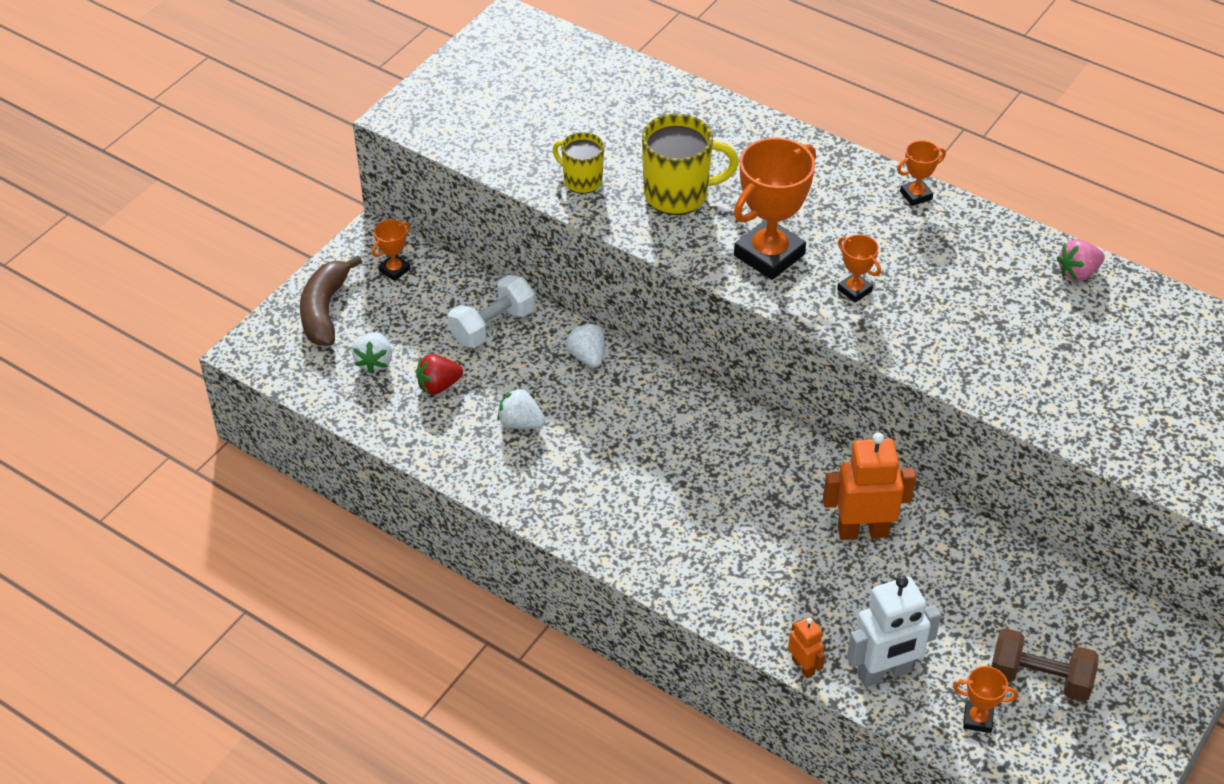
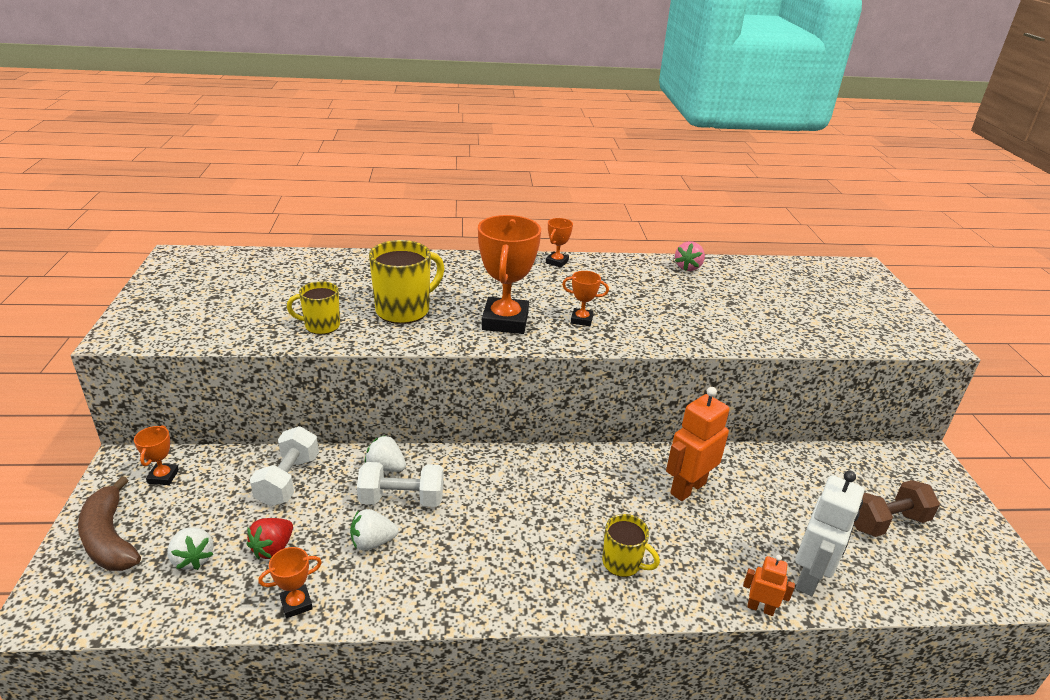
camera: 40 degrees left, 15 degrees down
orange trophy [953,666,1018,733] -> orange trophy moved to [258,547,322,618]
none -> white dumbbell [357,462,444,507]
none -> yellow mug [602,514,660,577]

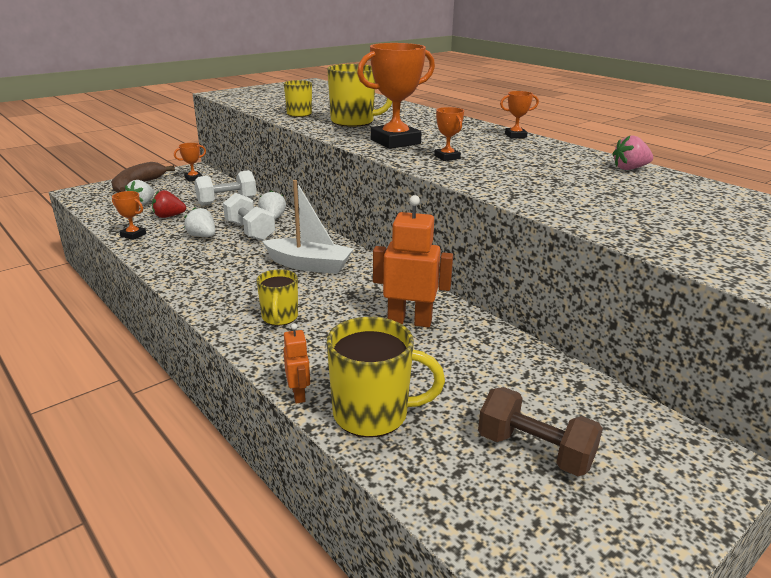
camera: 55 degrees right, 5 degrees down
white robot [795,471,864,596] -> yellow mug [327,317,445,438]
none -> white boat [262,180,353,274]

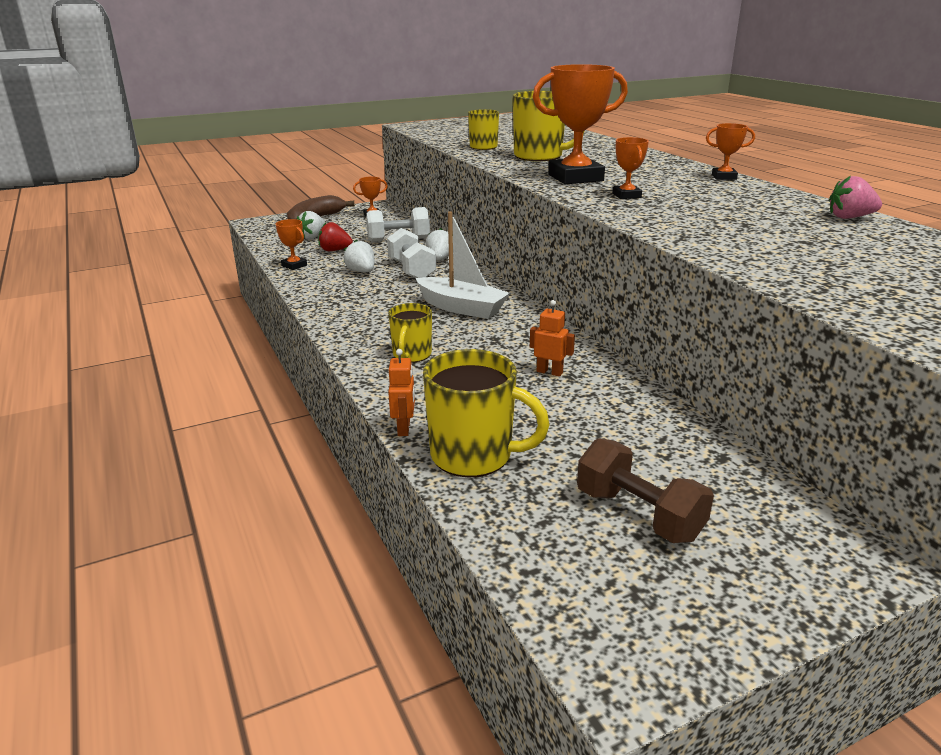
camera: 15 degrees right, 0 degrees up
orange robot [373,195,453,328] -> orange robot [530,300,575,377], size x0.52

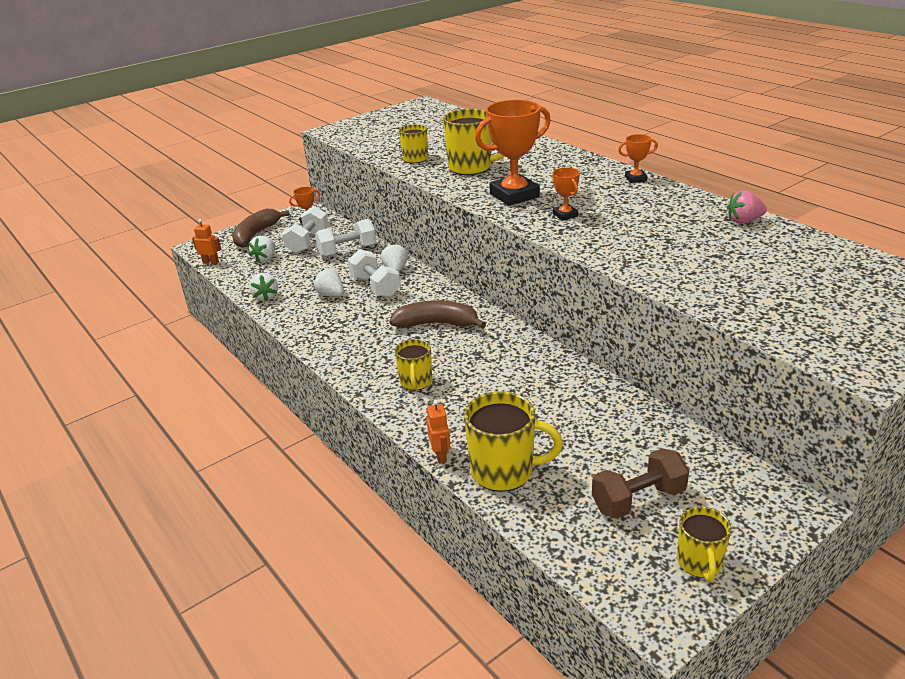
camera: 10 degrees left, 5 degrees up
orange trophy [276,219,307,270] -> white strawberry [249,273,278,301]
red strawberry [318,222,353,251] -> none
white boat [416,211,510,319] -> brown banana [389,300,486,329]
orange robot [530,300,575,377] -> orange robot moved to [192,219,221,264]
brown dumbbell [577,438,714,543] -> brown dumbbell turned 60 degrees counterclockwise [592,448,689,519]
none -> white dumbbell [282,206,329,253]
none -> yellow mug [677,506,731,582]

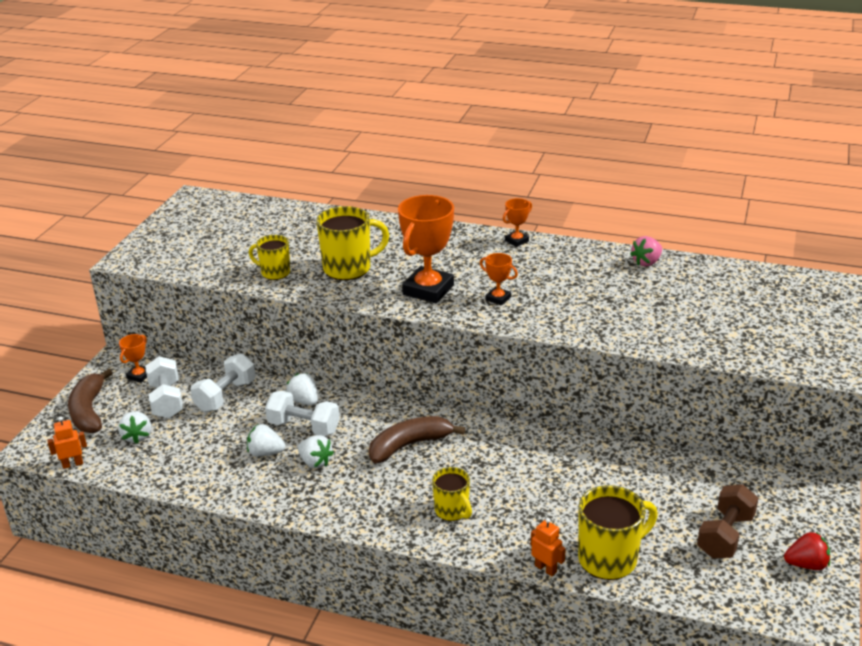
camera: 35 degrees left, 0 degrees up
white strawberry [249,273,278,301] -> white strawberry moved to [298,435,334,468]
yellow mug [677,506,731,582] -> red strawberry [784,532,830,570]

